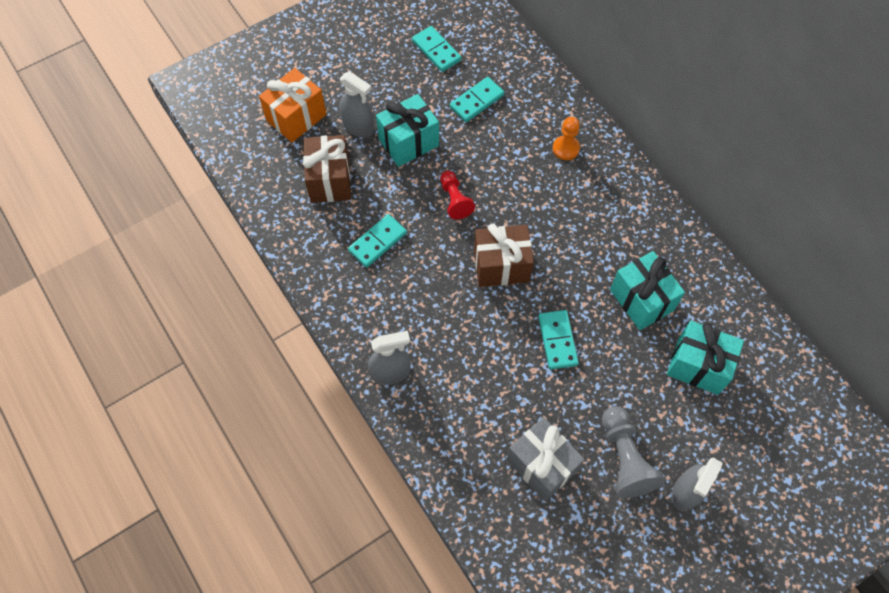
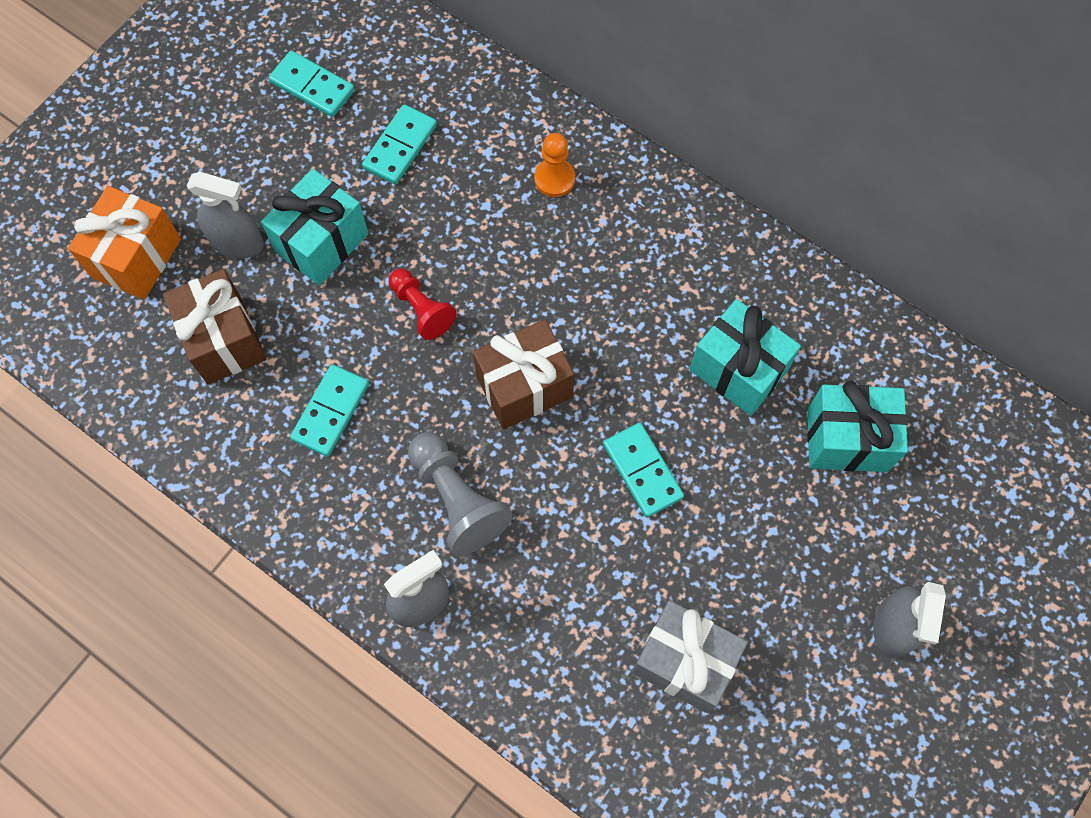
camera: 20 degrees left, 5 degrees up
grey pawn [602,406,665,498] -> grey pawn moved to [408,432,513,555]

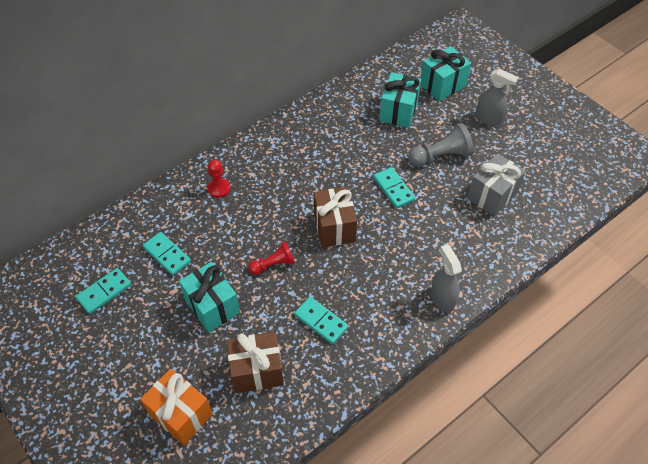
camera: 75 degrees left, 15 degrees down
grey spray bottle [187,171,264,258] -> none
grey pawn [408,432,513,555] -> grey pawn moved to [408,123,474,166]
orange pawn [534,133,575,197] -> red pawn [208,160,231,198]
turquoise domino [603,422,684,517] -> turquoise domino turned 75 degrees clockwise [373,167,415,209]
turquoise gift [689,299,801,416] -> turquoise gift moved to [421,46,471,101]

